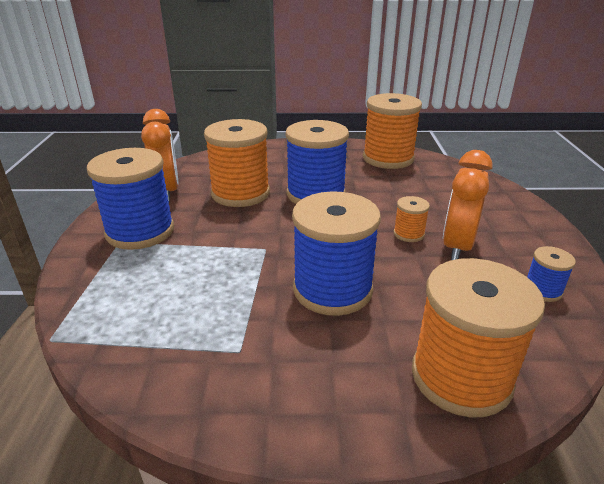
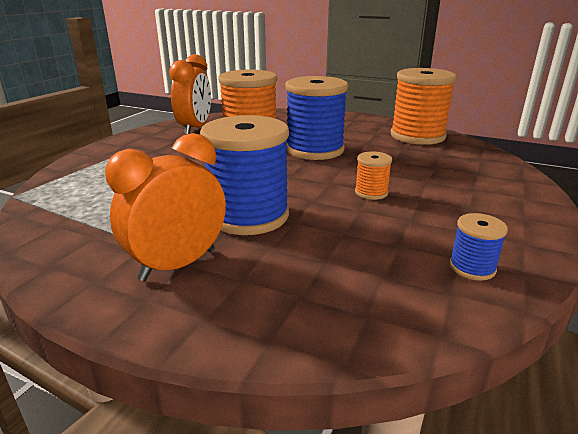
camera: 25 degrees right, 5 degrees down
blue spool [87,148,174,250] -> none
orange spool [412,258,545,418] -> none
orange clock [443,150,492,260] -> orange clock moved to [105,133,226,281]

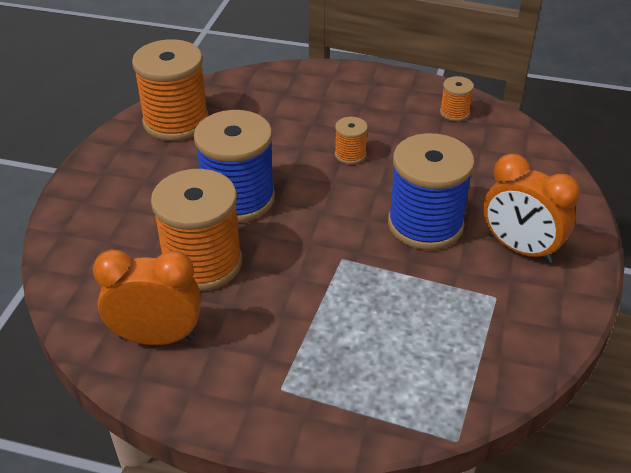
camera: 100 degrees left, 15 degrees up
blue spool [449,213,508,281] -> orange spool [440,76,474,121]

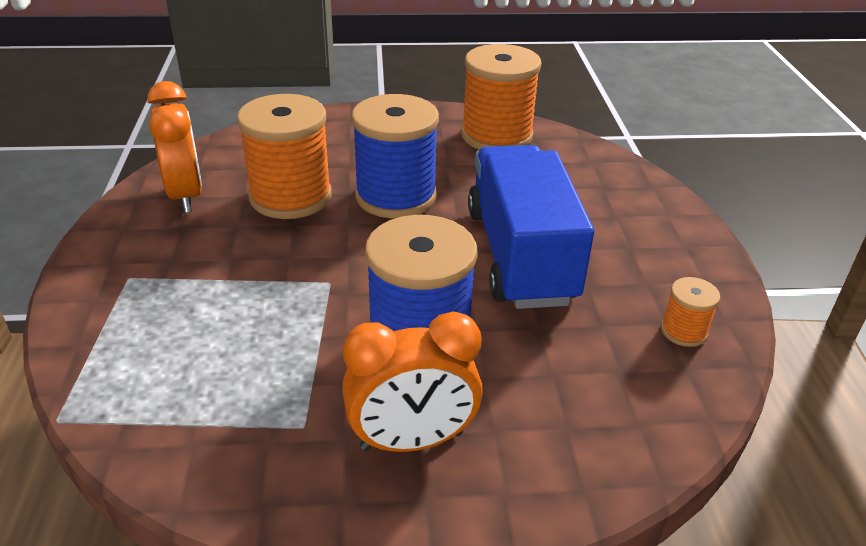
camera: 70 degrees right, 5 degrees down
orange spool [335,117,368,164] -> blue truck [468,145,594,309]
orange clock [483,154,580,263] -> orange clock turned 120 degrees counterclockwise [342,311,483,452]

